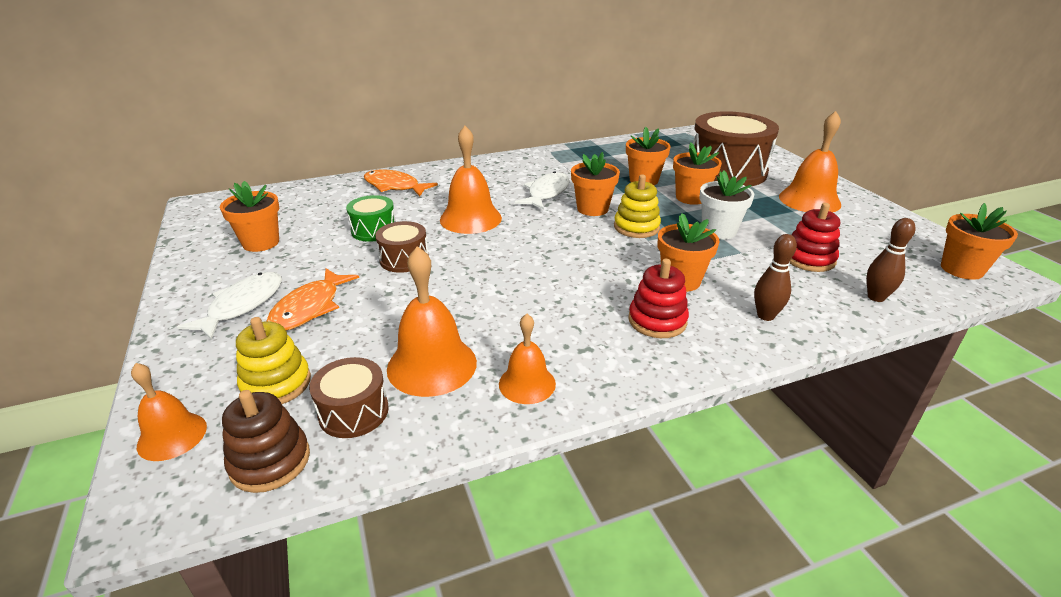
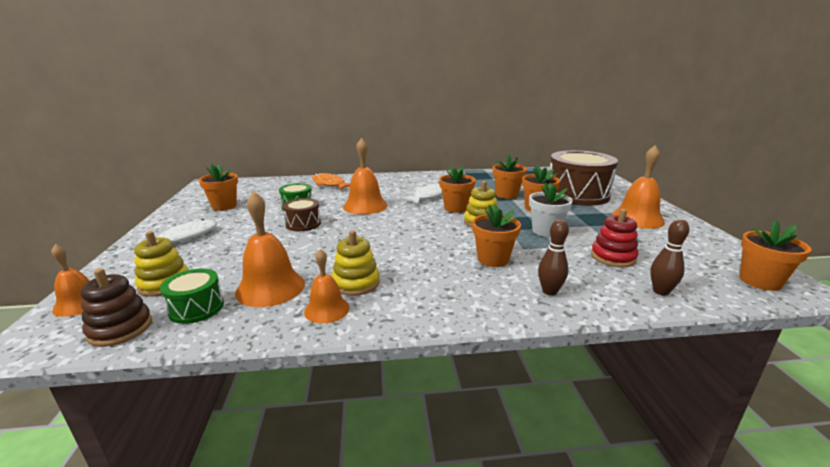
camera: 15 degrees right, 10 degrees down
orange fish [267,268,359,331] -> none
brown drum [309,357,389,438] -> green drum [160,269,224,324]
red stacking toy [628,259,689,338] -> none
none -> yellow stacking toy [332,230,380,296]

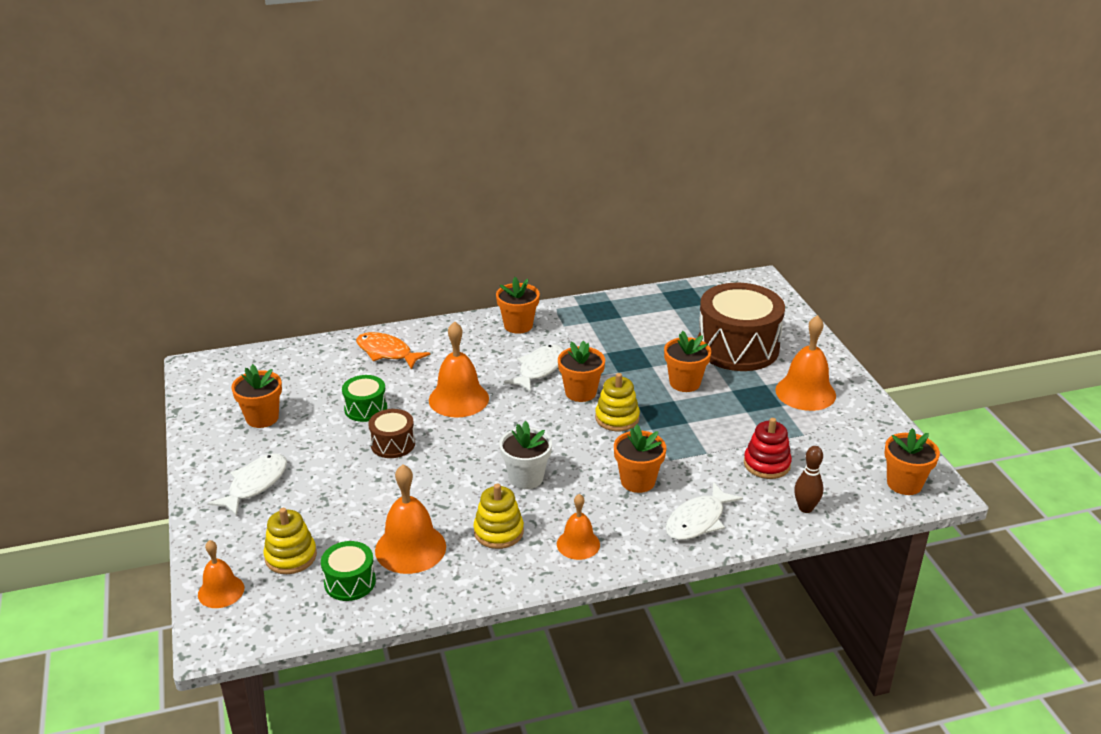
camera: 10 degrees left, 10 degrees up
brown stacking toy [80,268,152,347] -> none
orange bell [304,249,350,324] -> orange bell moved to [557,494,600,560]
orange flower pot [493,154,527,199] -> orange flower pot moved to [496,277,540,334]
white flower pot [529,182,573,237] -> white flower pot moved to [500,421,552,489]
brown bowling pin [538,219,569,296] -> white fish [666,482,743,540]

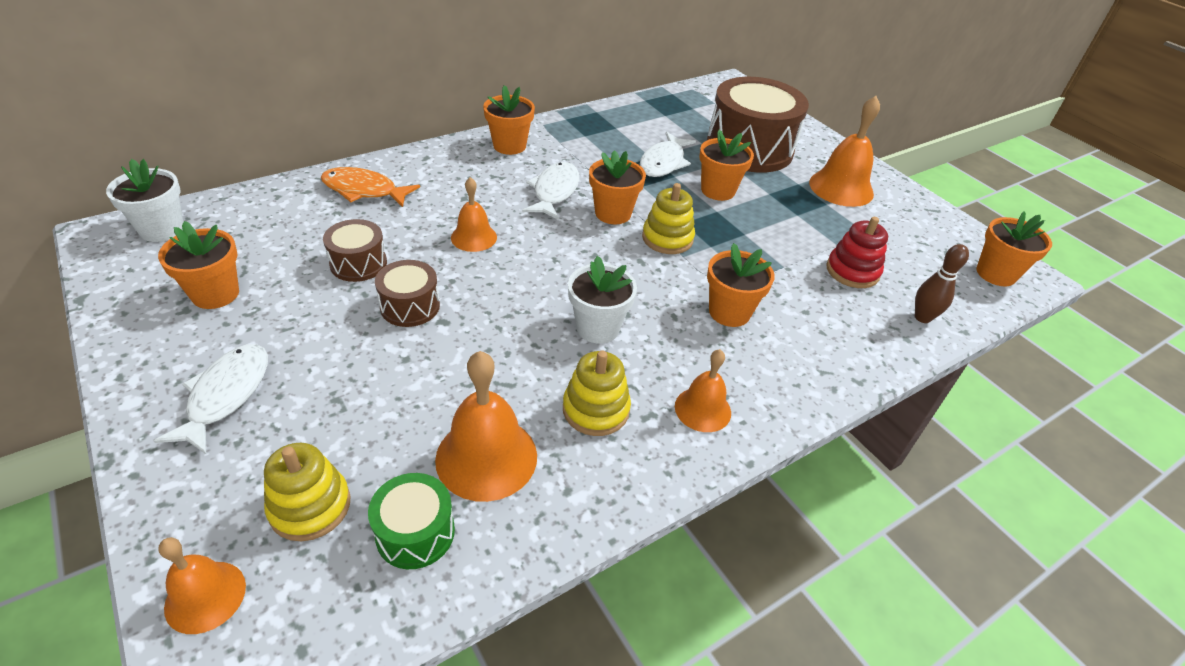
camera: 20 degrees left, 10 degrees up
green drum [342,375,387,422] -> brown drum [323,219,387,282]
orange bell [429,321,489,418] -> orange bell [451,177,497,252], size x0.62
white fish [666,482,743,540] -> white fish moved to [640,132,696,177]
none -> white flower pot [106,159,183,242]

